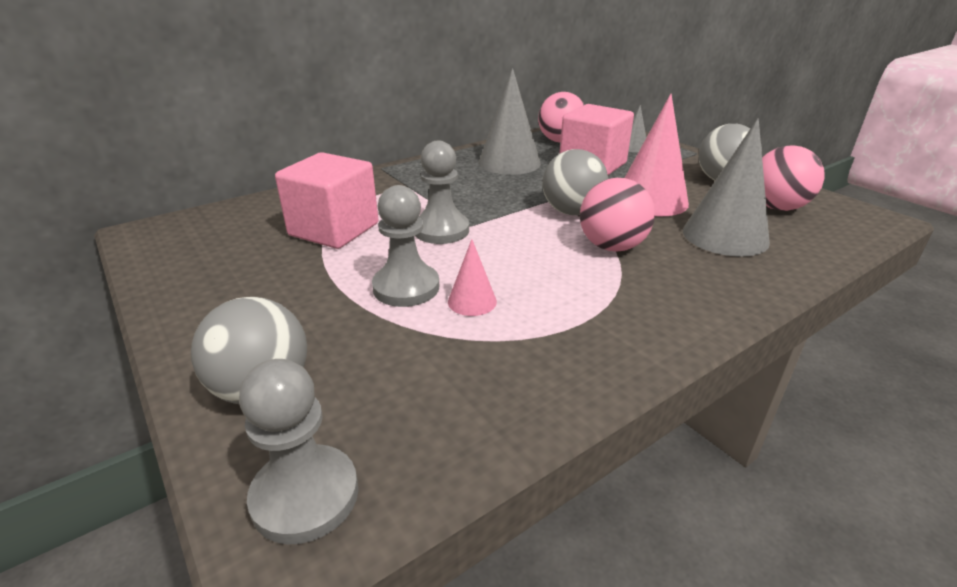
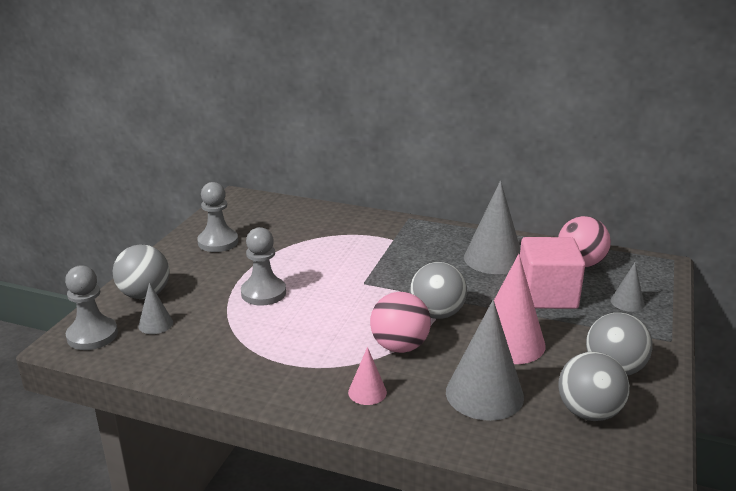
camera: 55 degrees right, 5 degrees down
pink cube [275,152,378,249] -> none
grey pawn [415,141,469,244] -> grey pawn moved to [197,182,238,252]
pink cone [448,239,497,316] -> pink cone moved to [348,347,387,405]
pink ball [762,145,824,211] -> grey ball [558,352,630,421]
none -> grey cone [138,282,173,334]

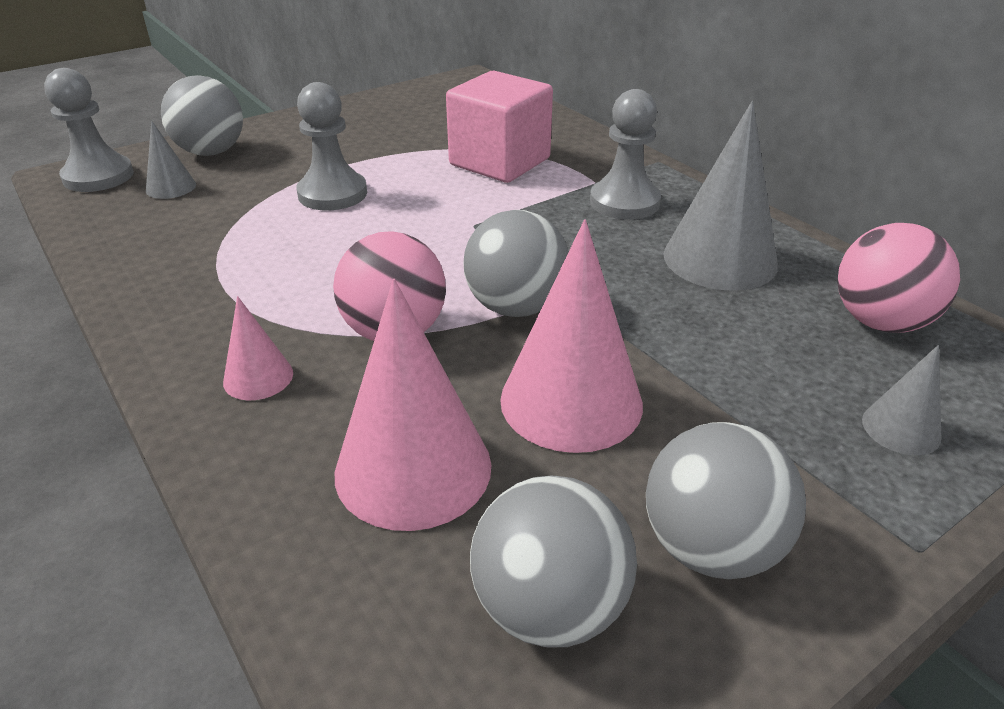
camera: 35 degrees right, 10 degrees up
grey pawn [197,182,238,252] -> grey pawn moved to [590,89,661,220]
grey cone [446,300,524,421] -> pink cone [335,279,491,531]
pink cube [520,237,586,309] -> pink cube moved to [446,71,553,183]

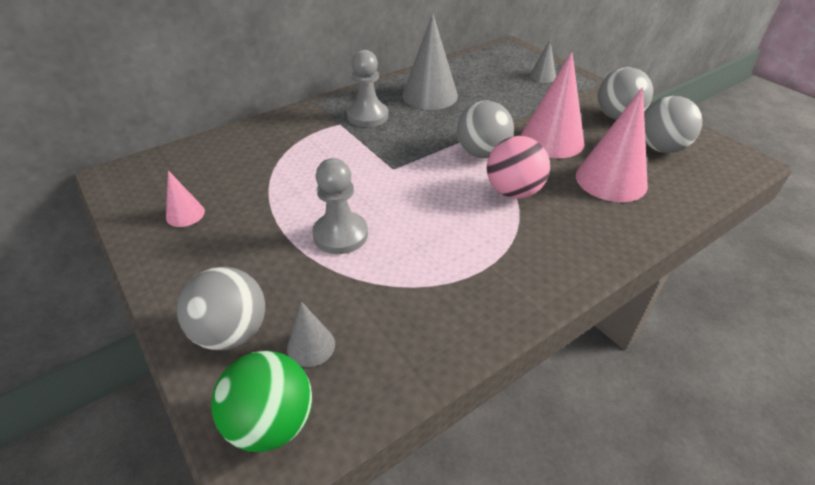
camera: 90 degrees left, 5 degrees up
grey pawn [44,68,134,192] -> green ball [211,351,312,452]
pink cone [223,296,293,400] -> pink cone moved to [166,170,205,227]
pink cube [446,71,553,183] -> none
pink ball [837,223,960,333] -> none

